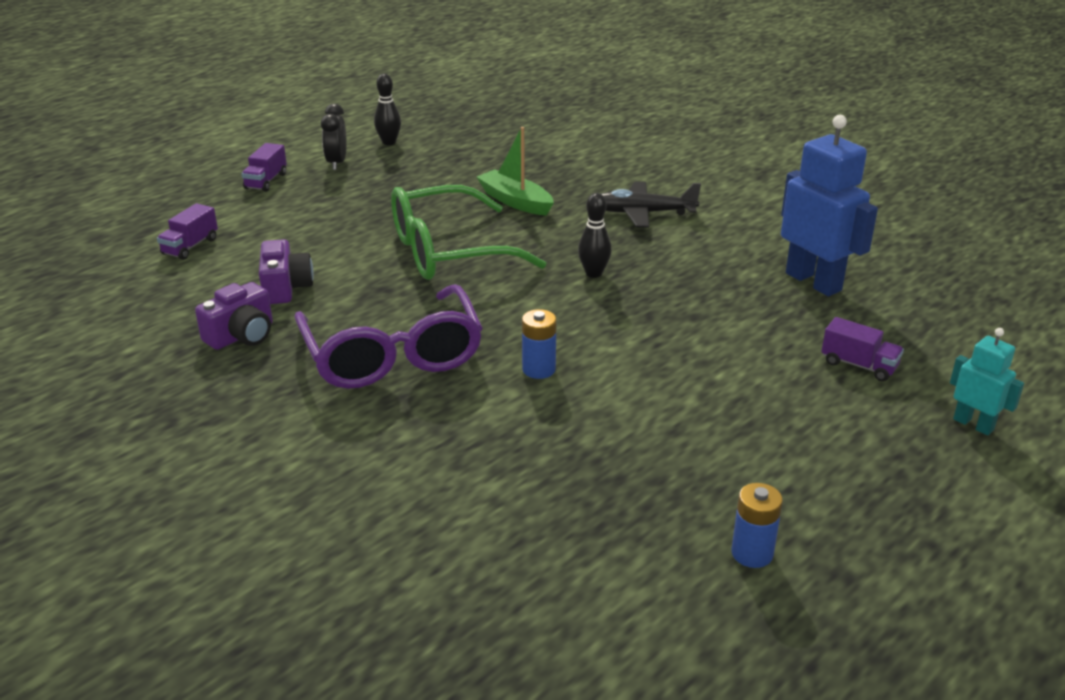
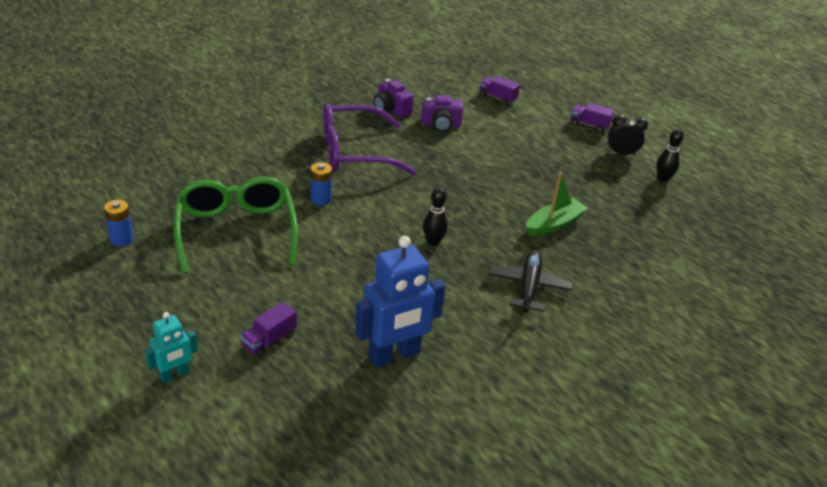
camera: 95 degrees right, 5 degrees up
green glasses [391,185,546,280] -> green glasses moved to [174,176,298,274]

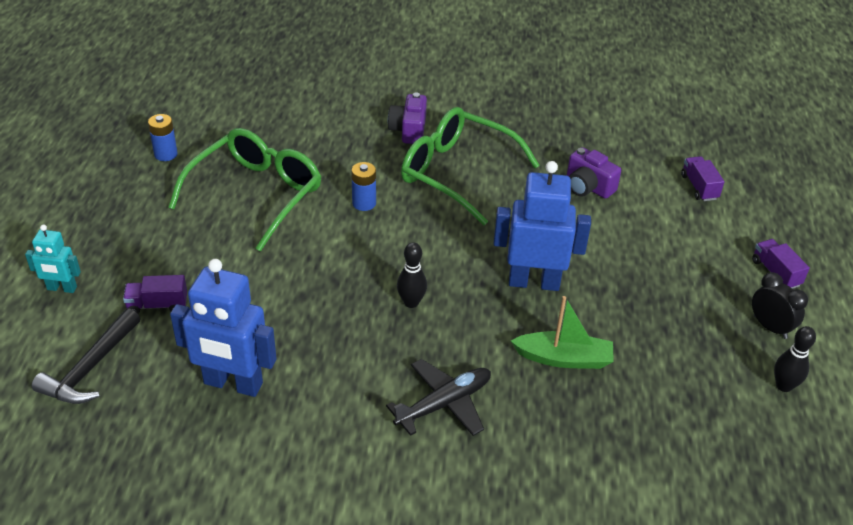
camera: 45 degrees right, 5 degrees up
purple glasses [323,103,416,175] -> green glasses [401,107,540,225]
purple camera [374,79,414,118] -> purple camera moved to [388,92,427,144]
none -> black hammer [32,308,140,404]
none -> blue robot [494,161,591,291]

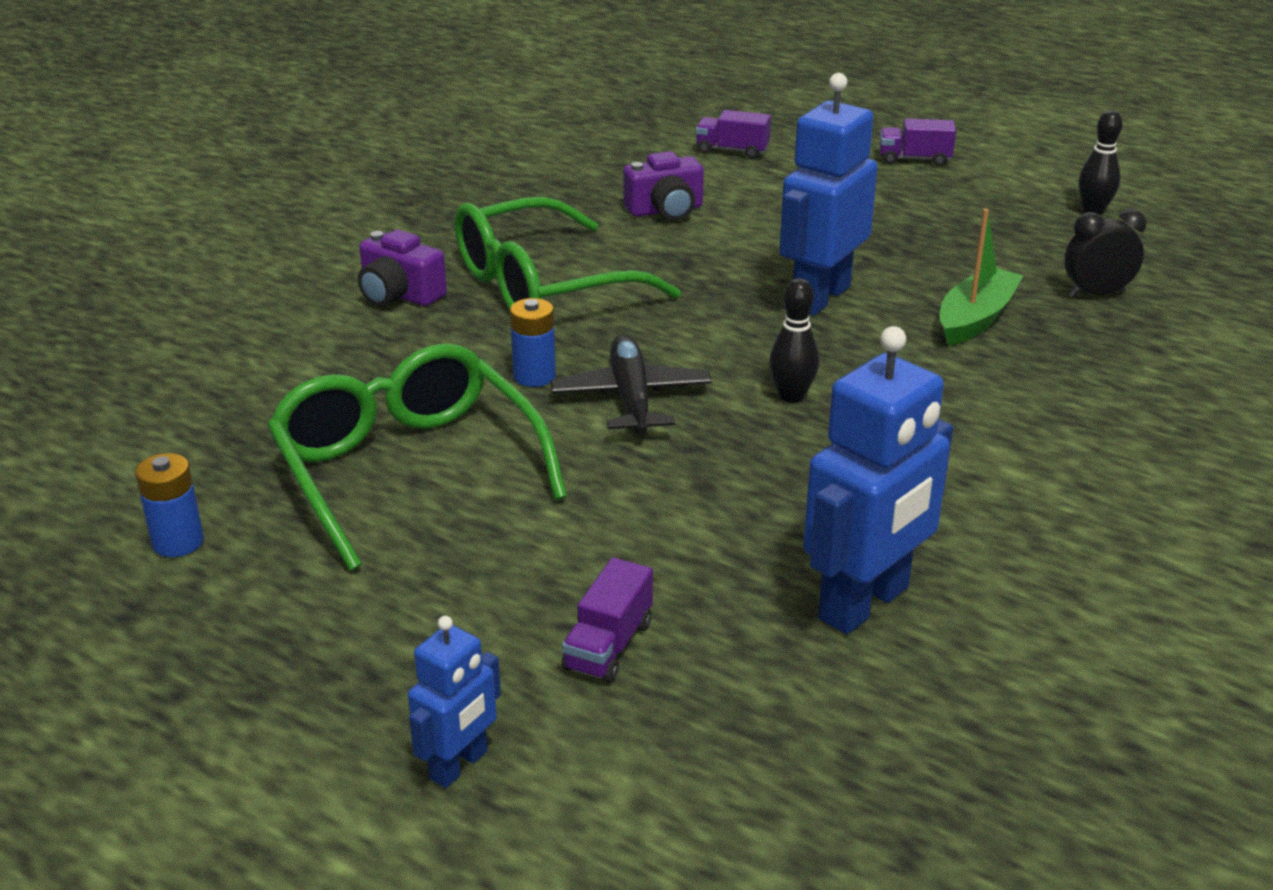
camera: 60 degrees left, 10 degrees down
turquoise robot [25,225,81,293] -> blue robot [408,616,501,788]
black hammer [32,308,140,404] -> none
black plane [386,359,491,436] -> black plane moved to [550,334,712,434]
black clock [752,272,808,339] -> black clock moved to [1065,209,1146,297]

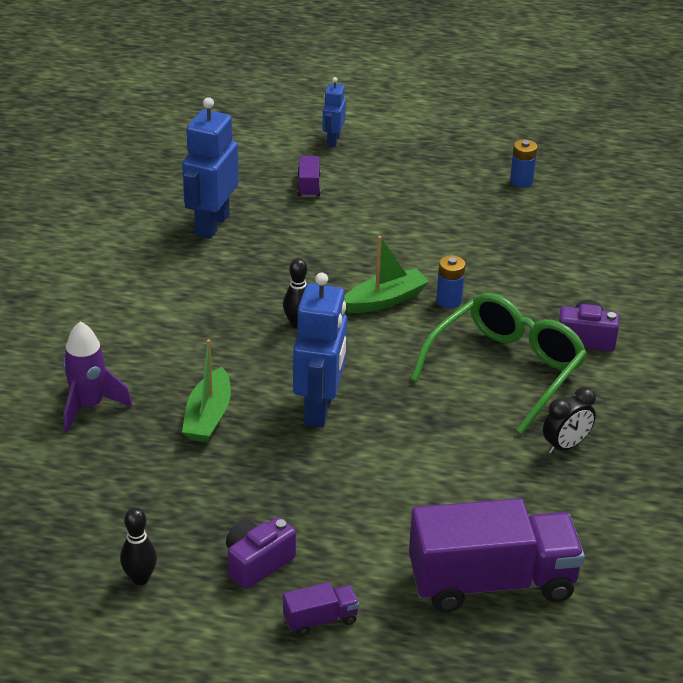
camera: 155 degrees right, 5 degrees up
green glasses [267,343,567,571] -> none
black plane [550,334,712,434] -> green boat [344,236,429,313]
purple camera [623,151,704,221] -> purple camera moved to [226,517,296,589]
purple truck [696,110,771,159] -> purple truck [409,498,585,612], size x2.33
black clock [1065,209,1146,297] -> black clock moved to [543,387,596,454]
none -> purple rocket [63,321,132,433]

